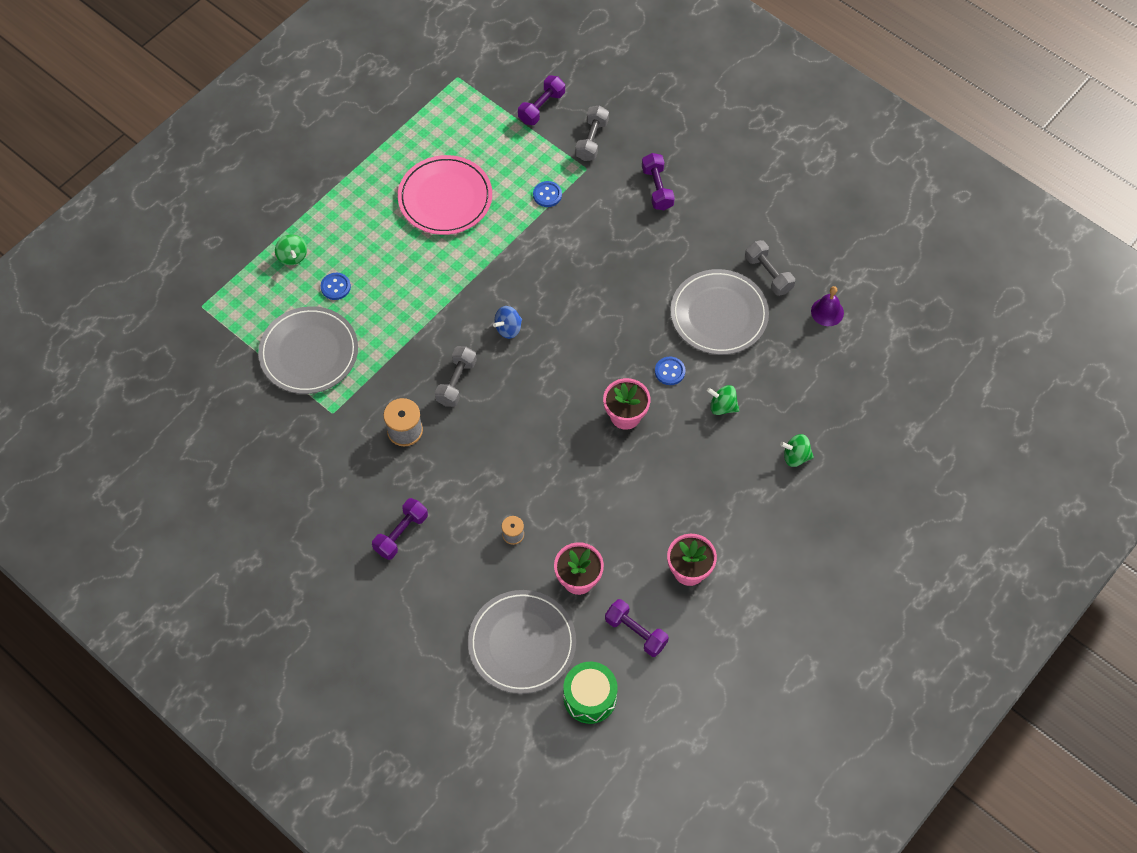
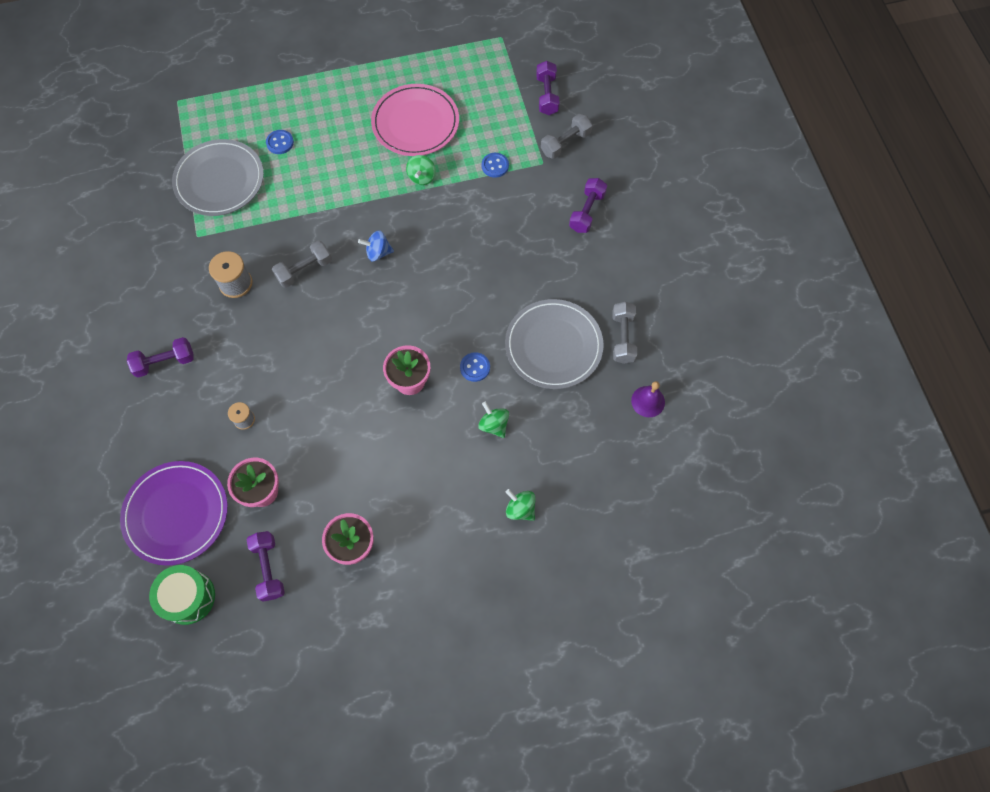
camera: 35 degrees right, 5 degrees up
green spinning top [275,234,307,265] -> green spinning top moved to [406,155,436,185]
grey plate [468,590,576,694] -> purple plate [120,461,228,566]
purple dumbbell [518,75,565,125] -> purple dumbbell turned 75 degrees counterclockwise [536,61,560,115]

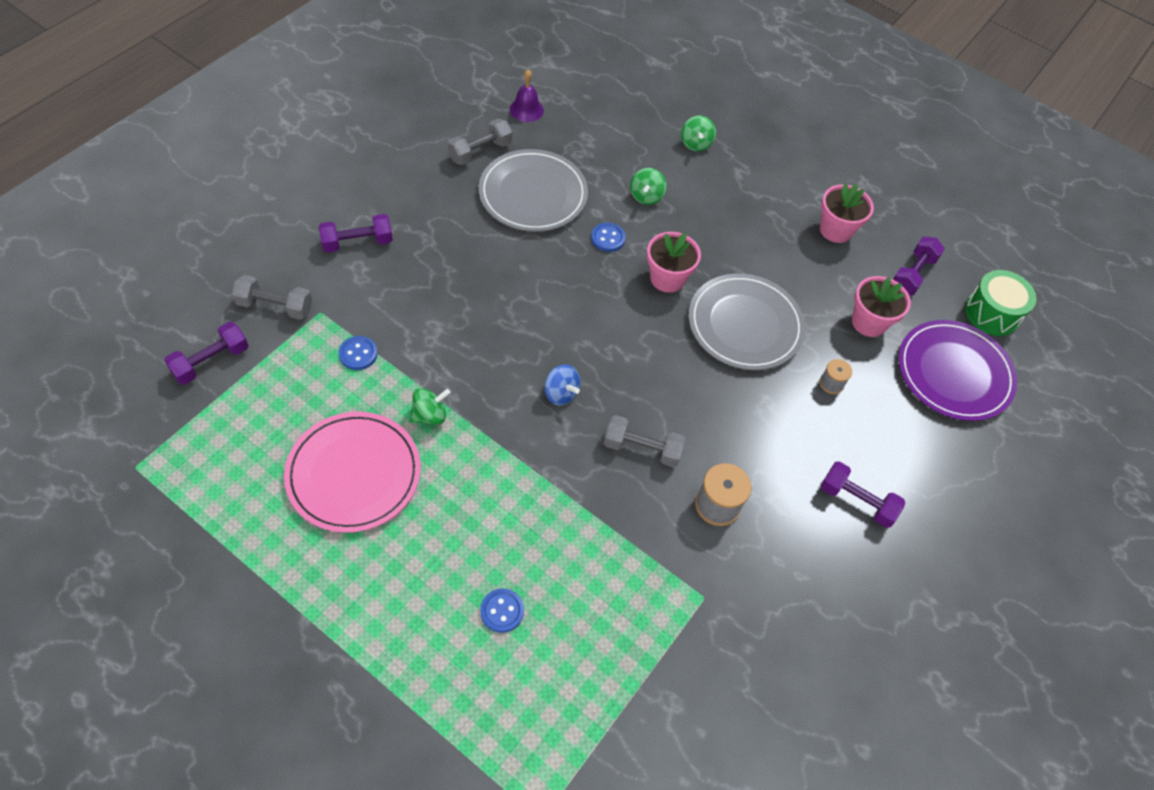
camera: 135 degrees left, 10 degrees down
grey plate [172,139,264,216] -> grey plate moved to [688,273,805,370]

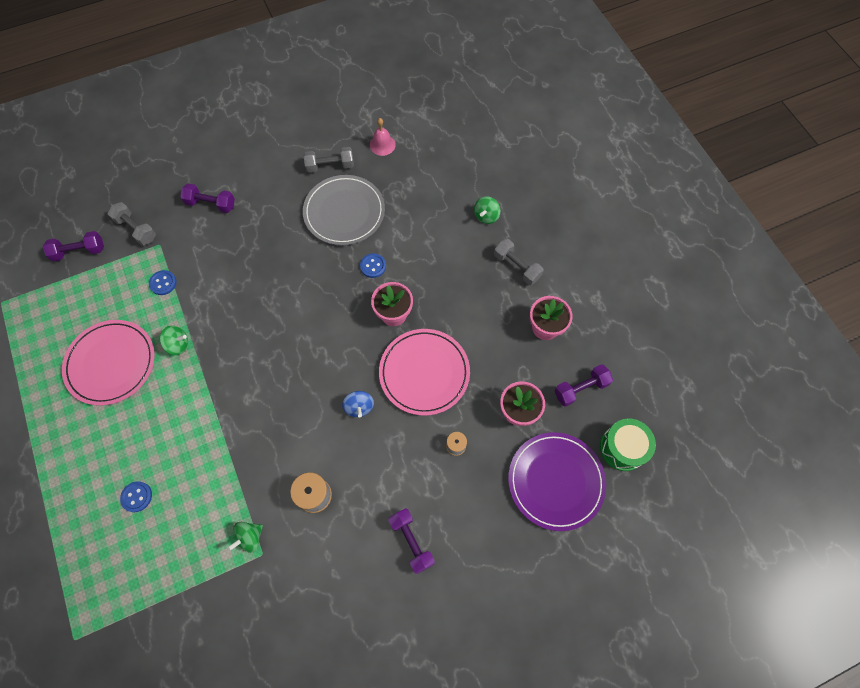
camera: 35 degrees right, 10 degrees up
purple bell [510,69,544,122] -> pink bell [370,118,396,156]
blue spinning top [544,365,580,406] -> blue spinning top moved to [342,391,374,418]
grey dumbbell [604,415,685,467] -> grey dumbbell moved to [494,239,544,285]
green spinning top [630,168,667,205] -> green spinning top moved to [227,522,263,553]
grey plate [688,273,805,370] -> pink plate [379,329,470,416]

